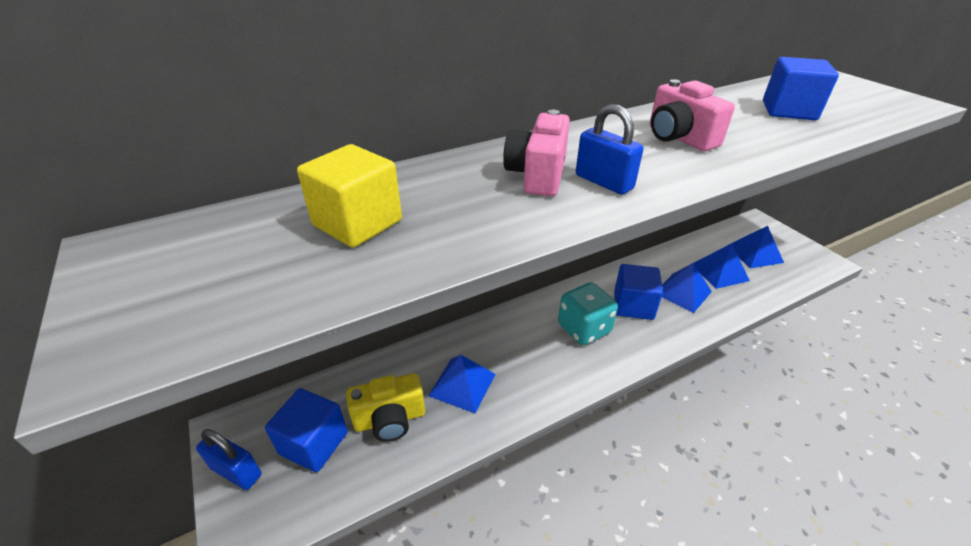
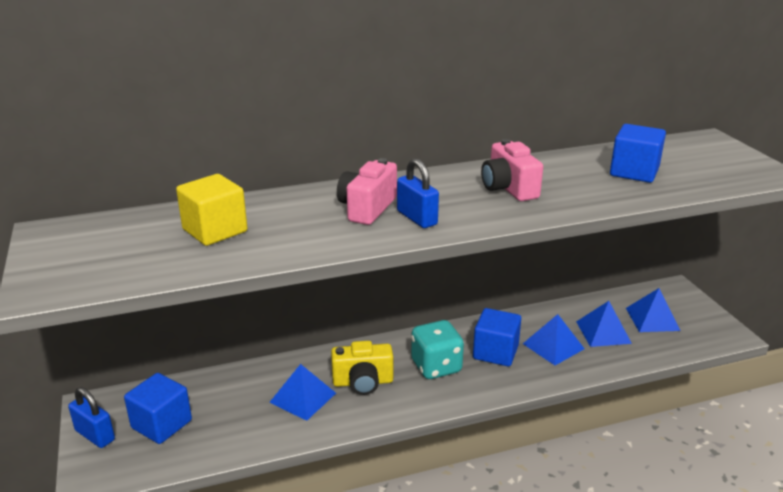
camera: 10 degrees right, 10 degrees down
yellow camera [346,373,425,442] -> yellow camera moved to [331,341,393,395]

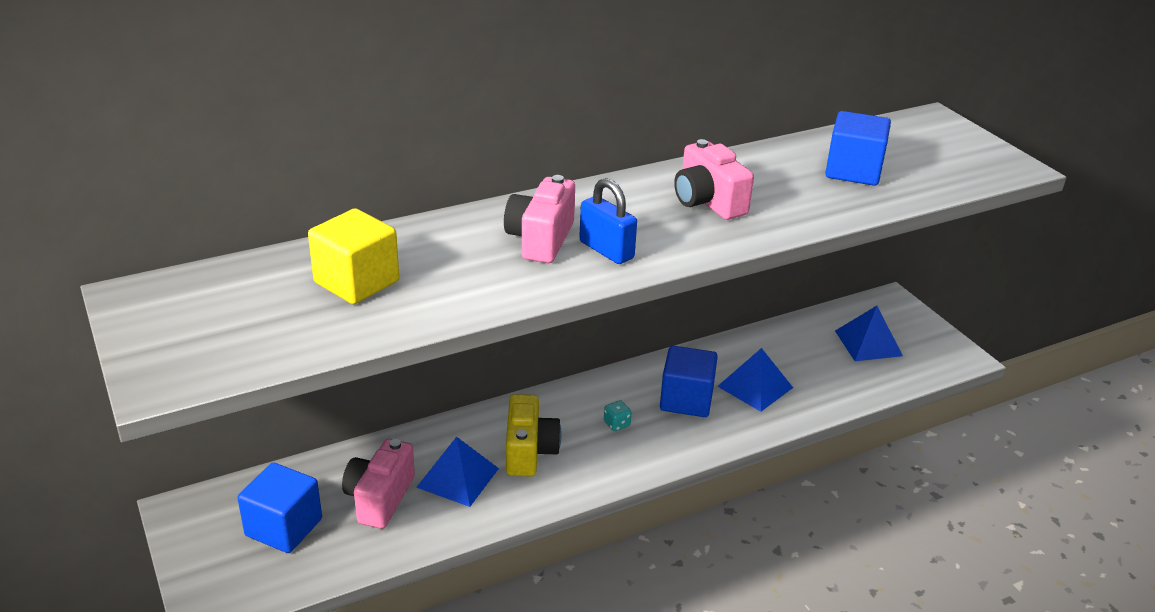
camera: 10 degrees left, 5 degrees up
blue padlock [68,387,115,448] -> none
yellow camera [331,341,393,395] -> yellow camera turned 75 degrees counterclockwise [506,394,561,476]
turquoise dice [411,320,464,379] -> turquoise dice [604,400,632,431], size x0.41
blue pyramid [576,301,632,347] -> none
none -> pink camera [342,439,415,529]

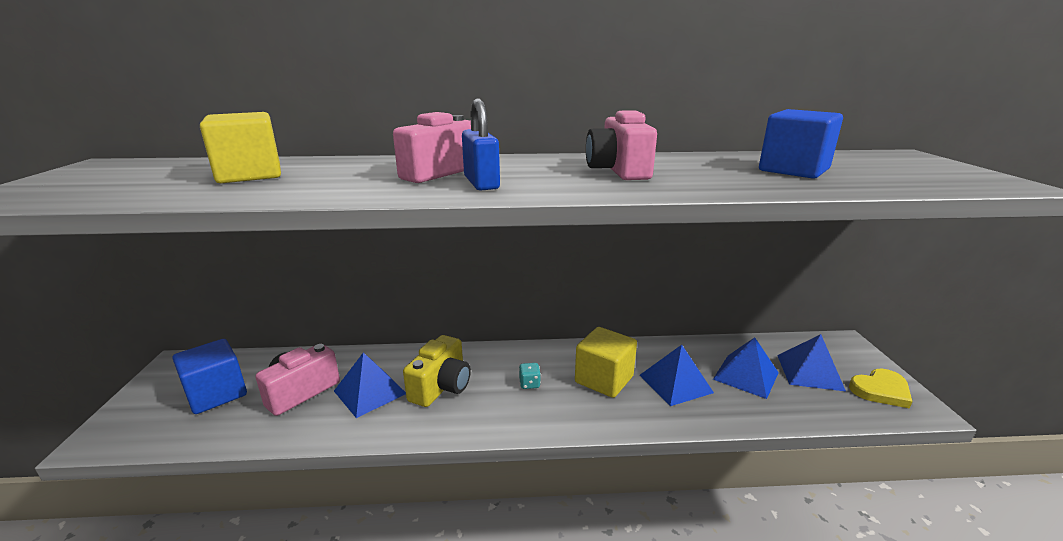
camera: 25 degrees right, 10 degrees down
blue cube [660,346,718,417] -> yellow cube [575,327,637,398]
none -> blue pyramid [713,337,779,399]
none -> yellow heart [849,369,913,409]

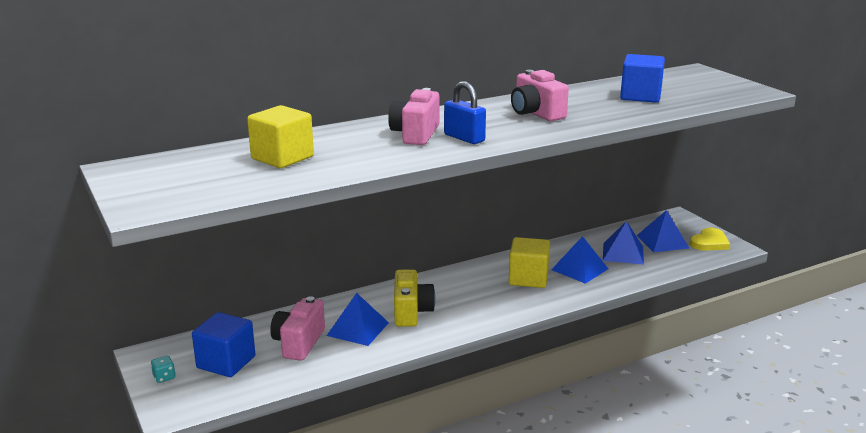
camera: 25 degrees left, 0 degrees up
turquoise dice [519,363,541,389] -> turquoise dice moved to [151,356,176,383]

